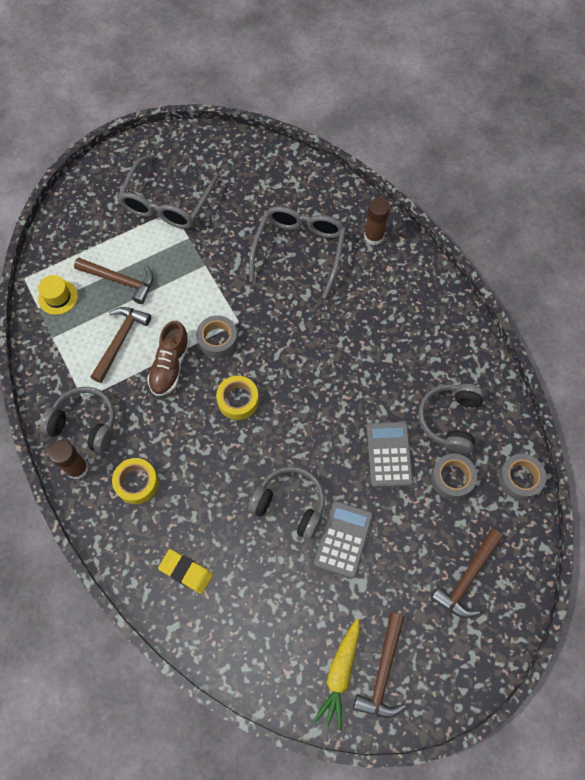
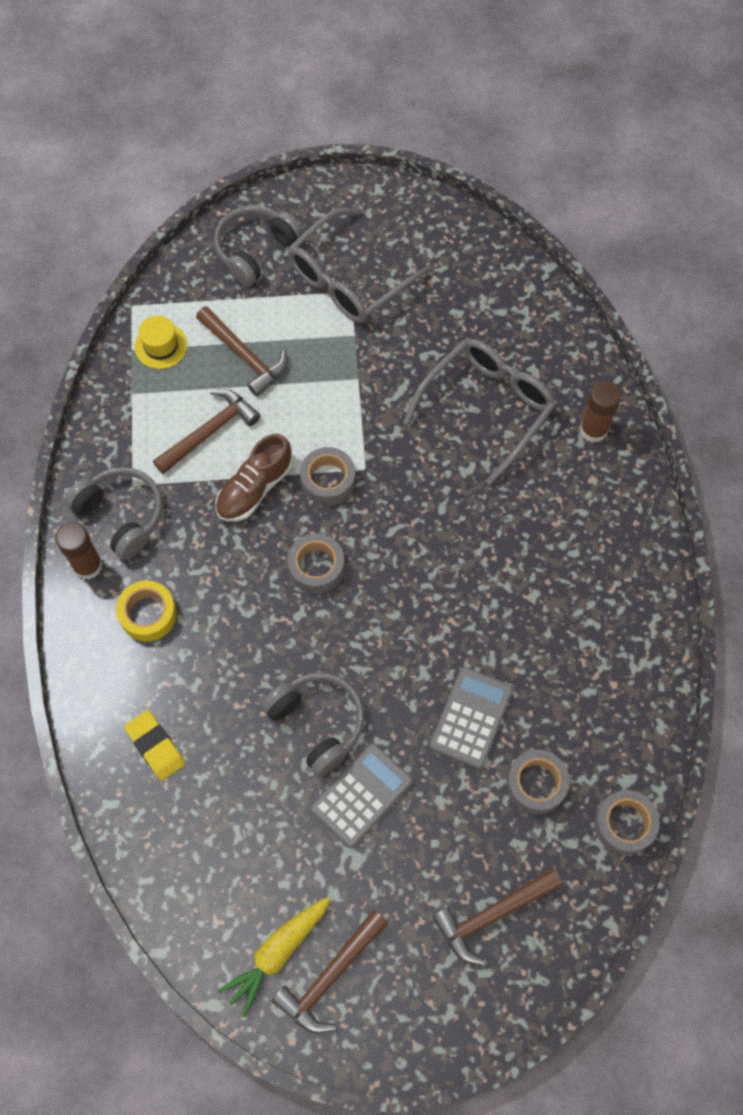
camera: 25 degrees right, 0 degrees up
yellow tape [216,376,259,420] -> grey tape [288,533,345,593]
grey headphones [418,384,485,454] -> grey headphones moved to [214,205,303,287]

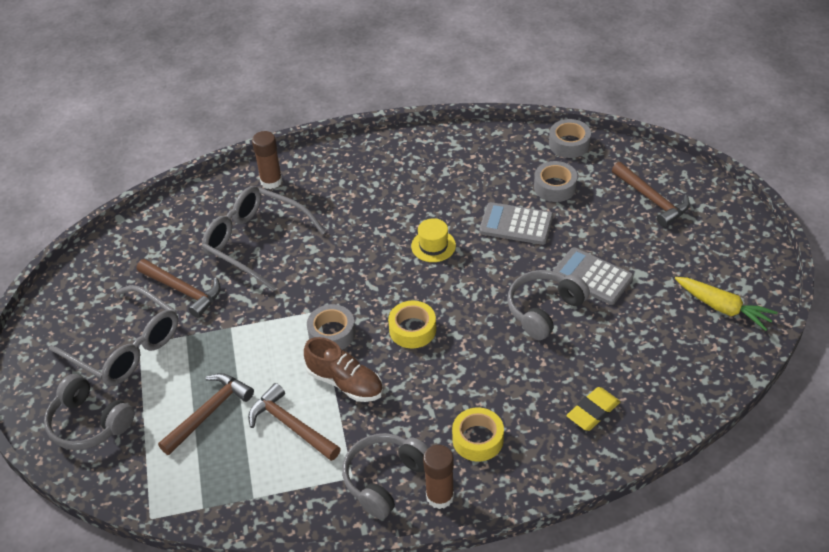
camera: 95 degrees left, 20 degrees down
yellow hat [135,316,187,369] -> yellow hat moved to [411,218,456,262]
brown hammer [272,909,388,1034] -> brown hammer moved to [137,259,221,318]
grey tape [288,533,345,593] -> yellow tape [388,301,436,348]

